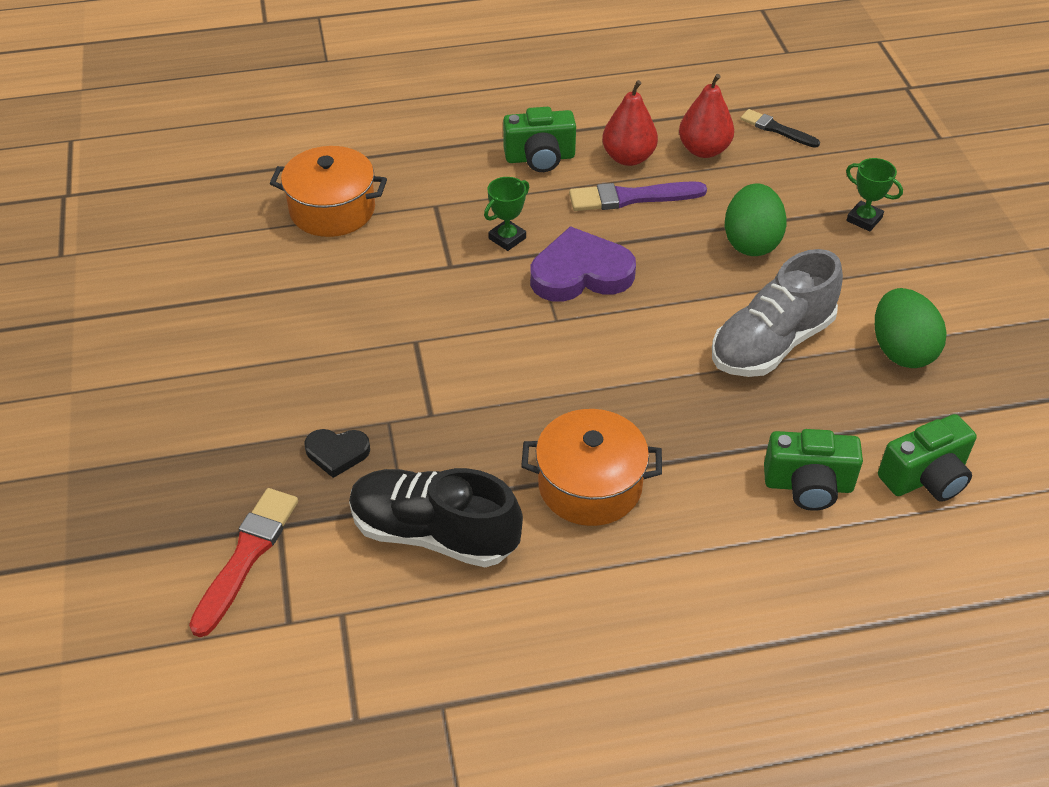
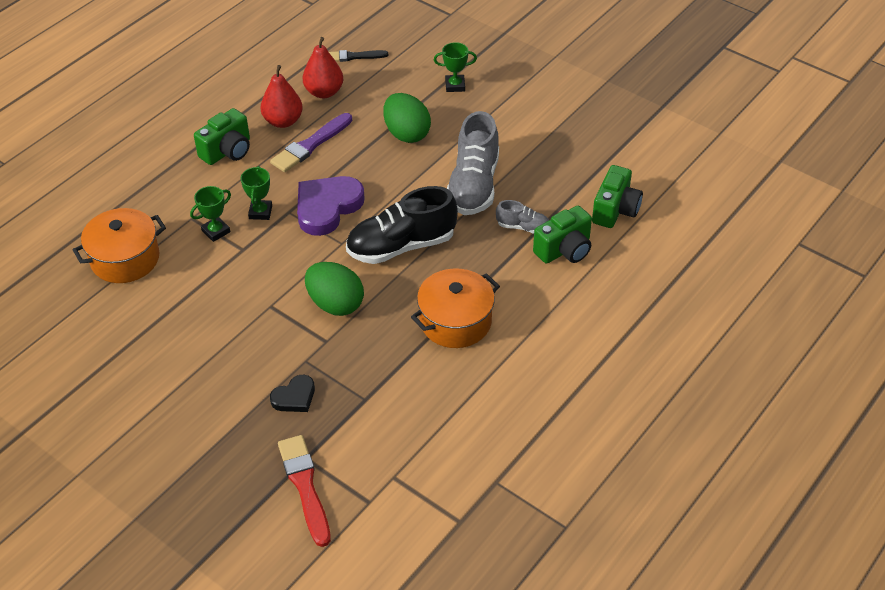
camera: 40 degrees left, 0 degrees up
black shoe [349,468,523,567] -> black shoe moved to [346,186,458,264]
green egg [875,288,946,368] -> green egg moved to [305,262,364,316]
none -> green trophy [190,186,231,242]
none -> grey shoe [496,200,549,234]

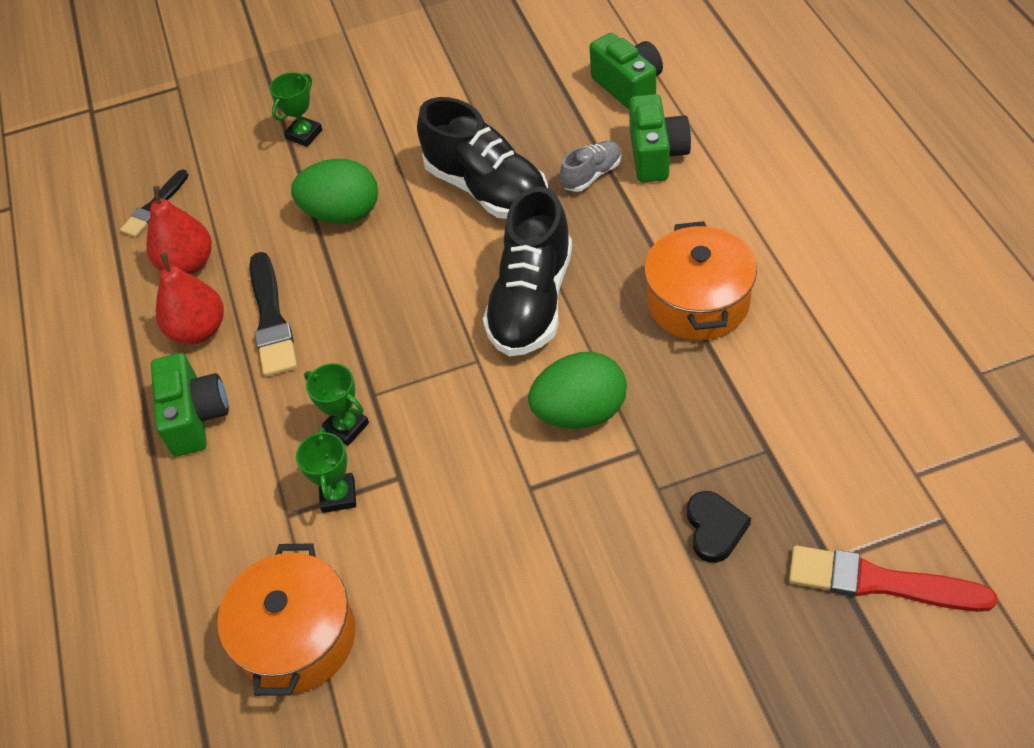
camera: 50 degrees left, 5 degrees up
purple brush [270,113,352,172] -> black brush [250,252,297,377]
purple heart [297,176,365,236] -> none
grey shoe [447,111,499,215] -> black shoe [417,97,548,219]

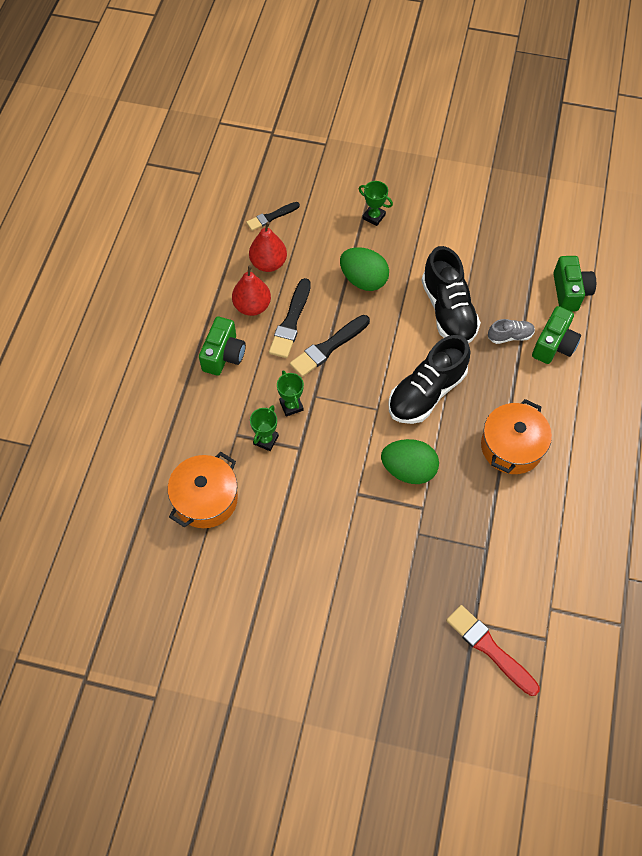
camera: 25 degrees right, 10 degrees up
green trophy [270,72,322,147] -> green trophy turned 60 degrees clockwise [359,181,393,226]
black heart [687,491,751,563] -> none
none -> black brush [290,315,370,377]

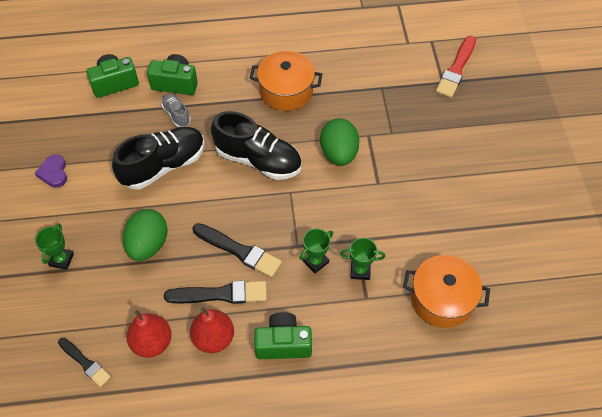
camera: 110 degrees left, 5 degrees down
none -> purple heart [35,154,67,188]

